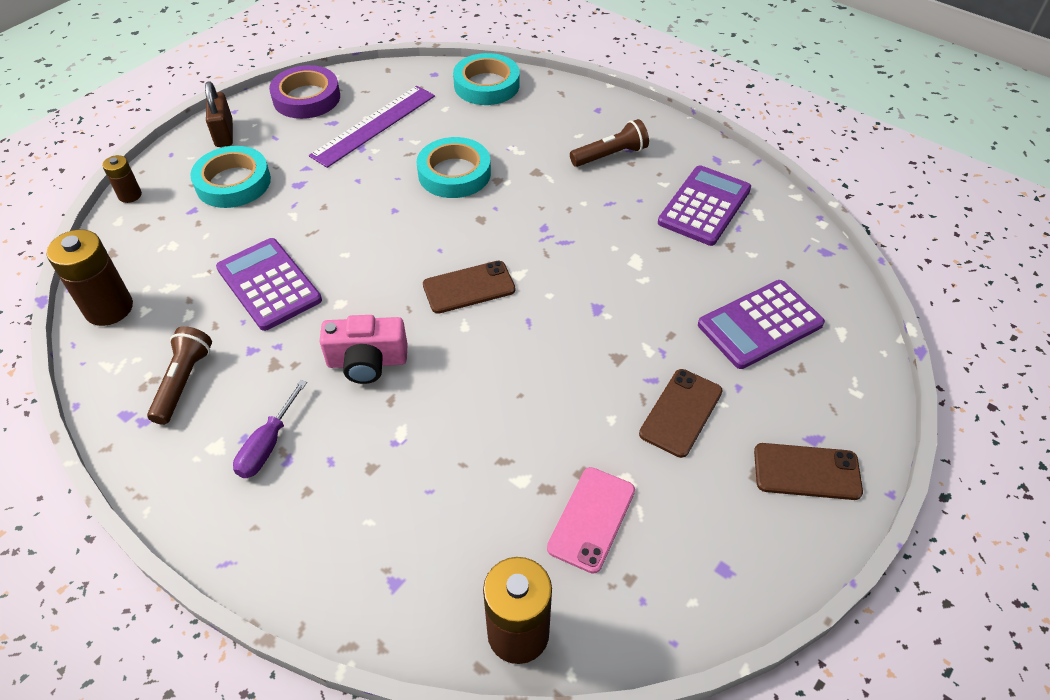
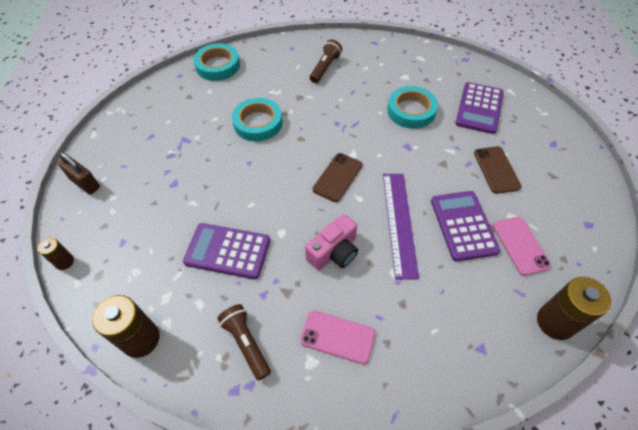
camera: 40 degrees left, 5 degrees up
turquoise tape [190,146,271,208] -> turquoise tape moved to [387,86,438,129]
purple screwdriver [233,380,307,478] -> pink phone [300,310,376,364]
purple tape [269,65,340,119] -> none
purple ruler [309,86,435,168] -> purple ruler moved to [383,174,419,280]
purple calculator [658,165,751,246] -> purple calculator moved to [431,191,500,262]
brown phone [754,443,863,500] -> none

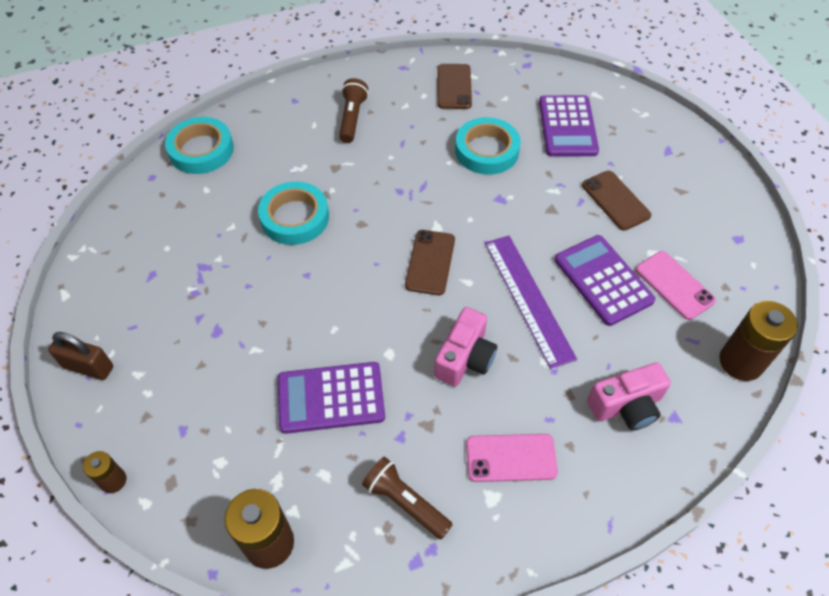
camera: 20 degrees left, 0 degrees up
none -> brown phone [437,64,472,109]
none -> pink camera [587,362,671,431]

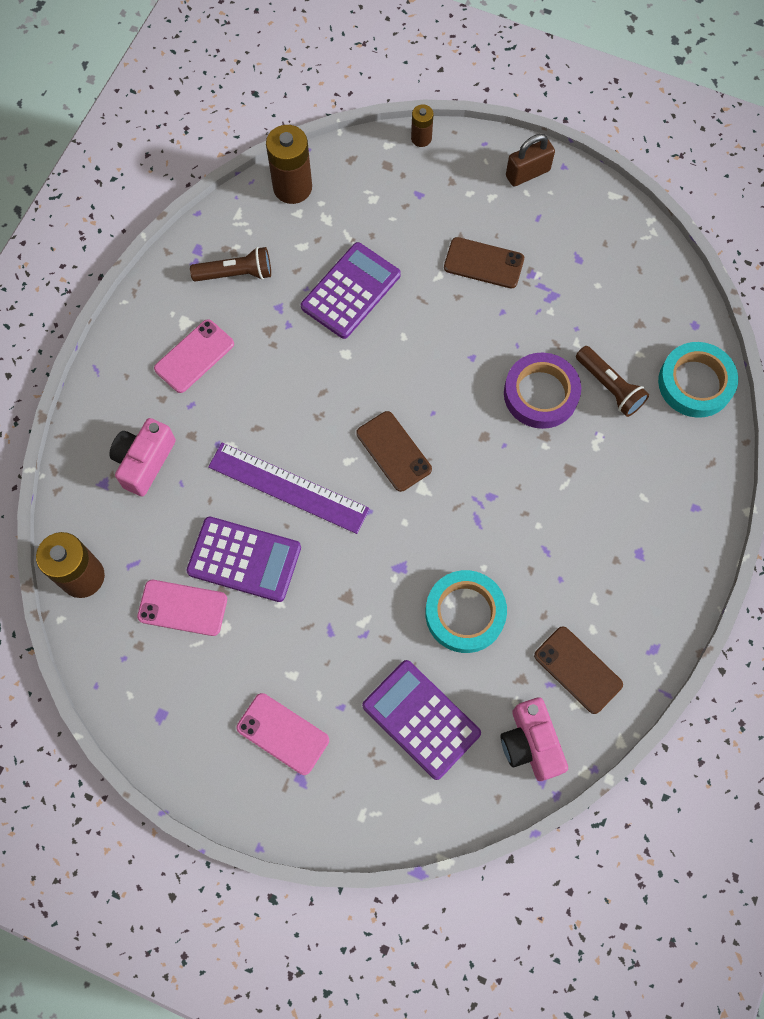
camera: 135 degrees right, 15 degrees up
turquoise tape [258,181,329,245] -> purple tape [504,353,581,429]
brown flashlight [339,78,368,143] -> brown flashlight moved to [576,346,649,417]
pink camera [434,307,497,387] -> pink camera moved to [500,697,568,781]
brown phone [582,171,651,231] -> brown phone moved to [444,237,524,288]
none -> pink phone [236,693,329,775]

